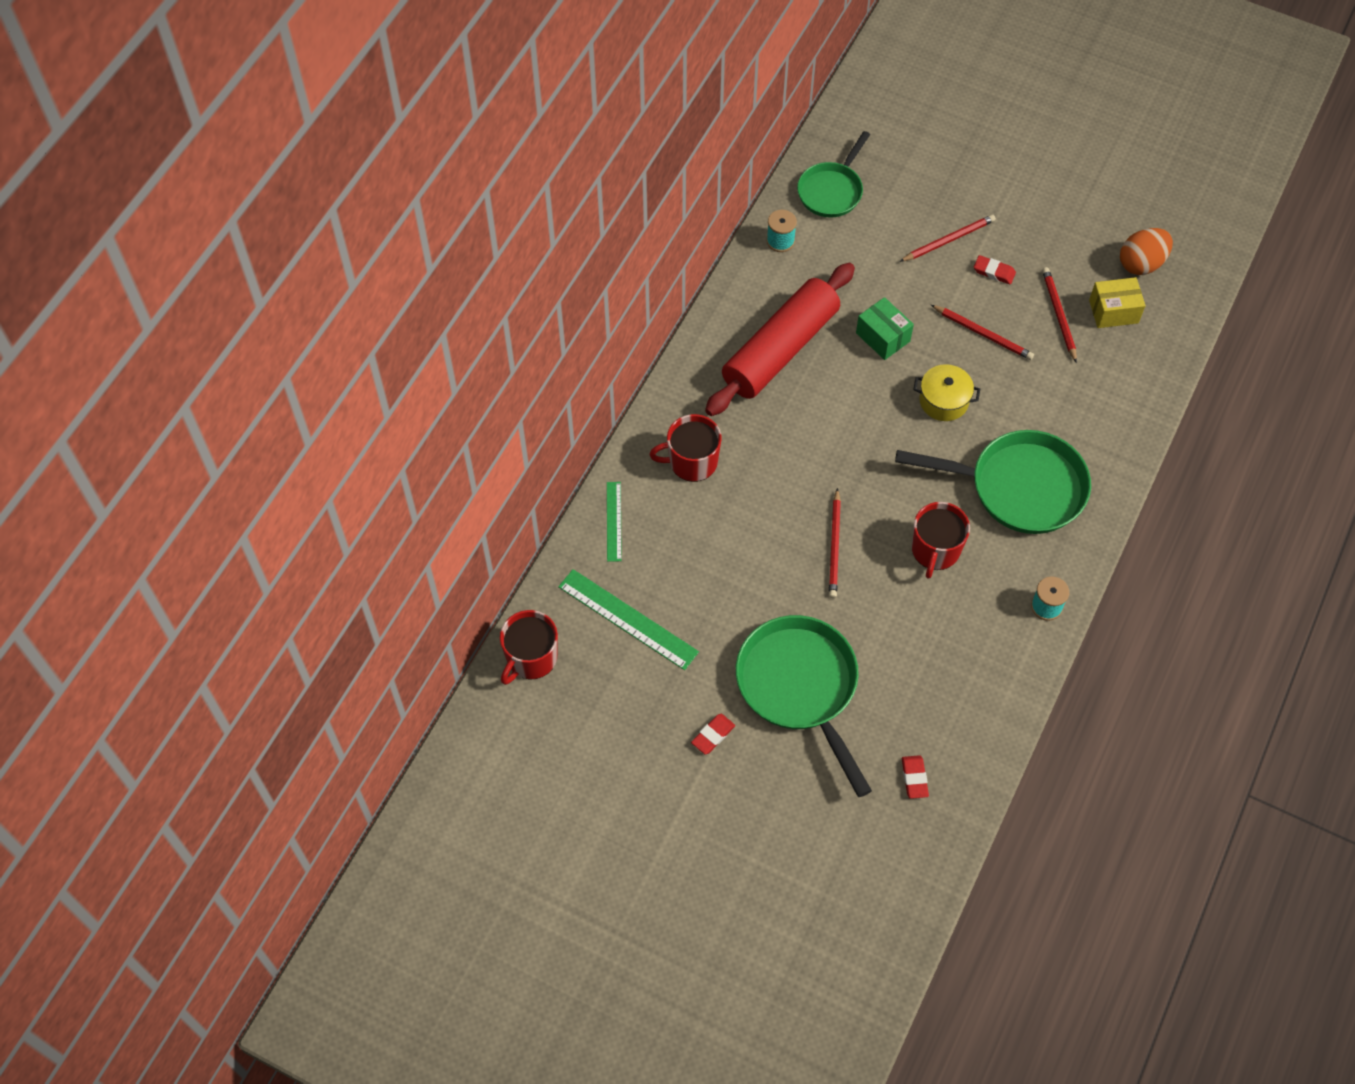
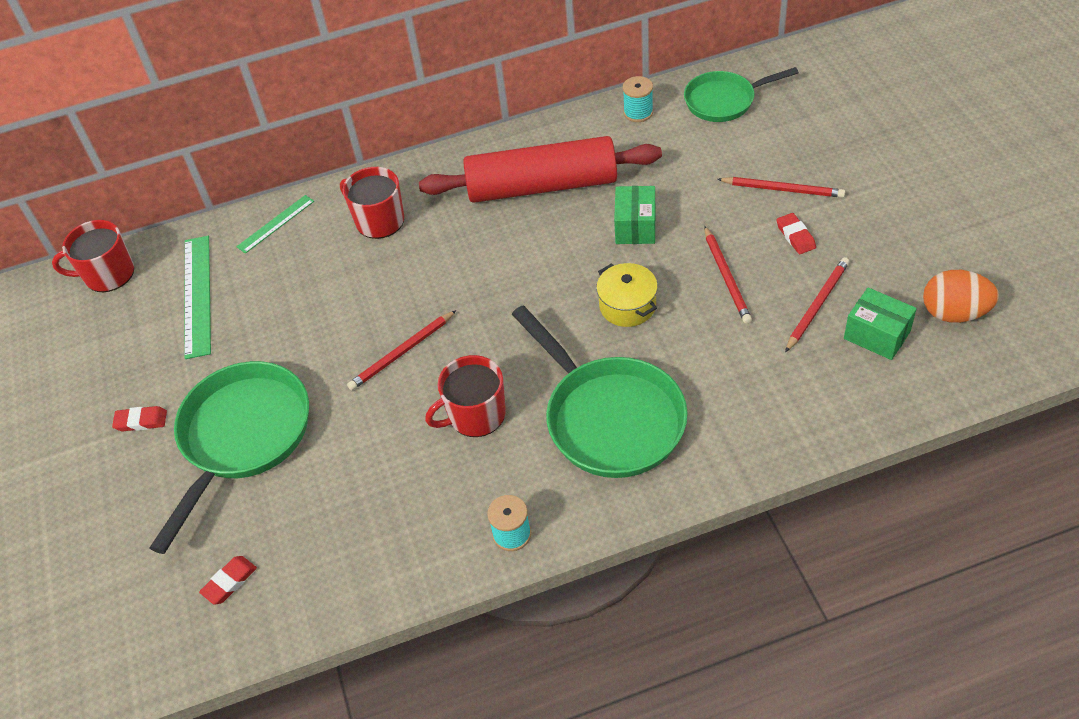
camera: 50 degrees right, 10 degrees down
yellow box [1089,277,1145,328] -> green box [844,287,917,360]

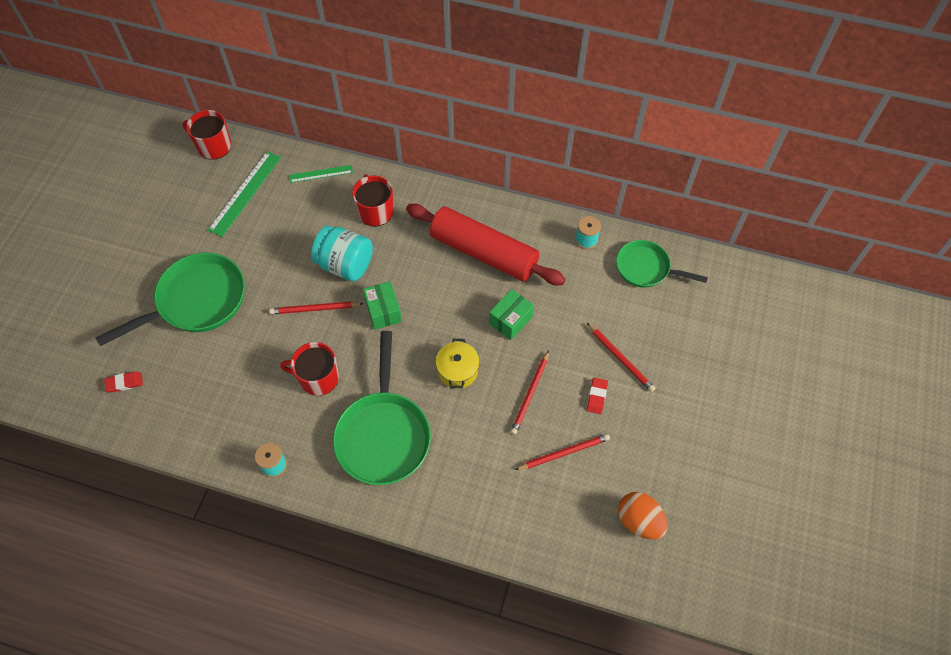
camera: 30 degrees right, 10 degrees up
red eraser [112,406,167,431] -> none
green box [844,287,917,360] -> green box moved to [363,281,402,330]
none -> turquoise jar [311,225,373,281]

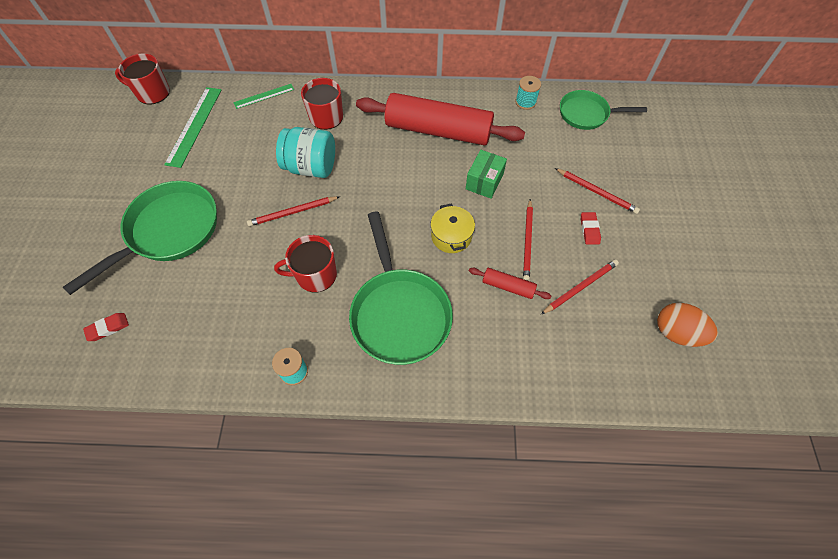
camera: 15 degrees left, 0 degrees up
green box [363,281,402,330] -> none
none -> red rolling pin [469,268,551,299]

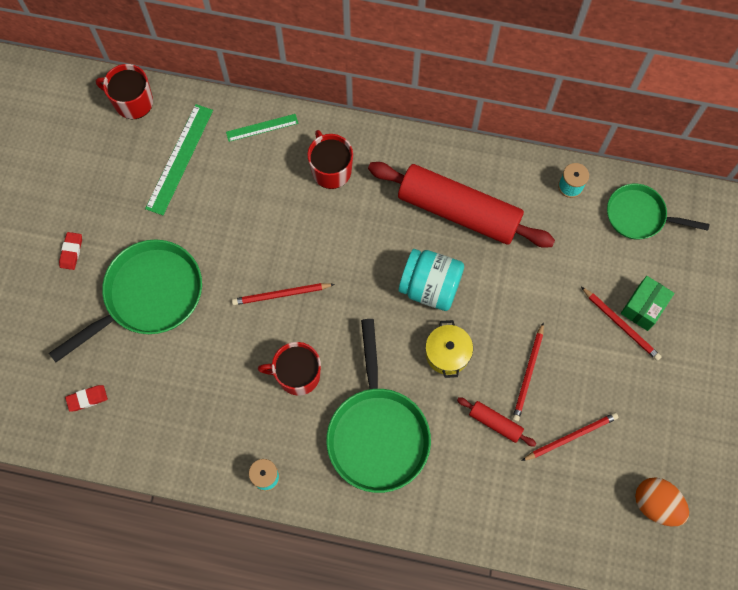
camera: 10 degrees right, 10 degrees up
turquoise jar [276,127,335,178] -> turquoise jar moved to [399,249,464,311]
green box [466,150,507,199] -> green box moved to [621,276,674,331]
red eraser [581,212,601,245] -> red eraser moved to [59,232,82,270]

